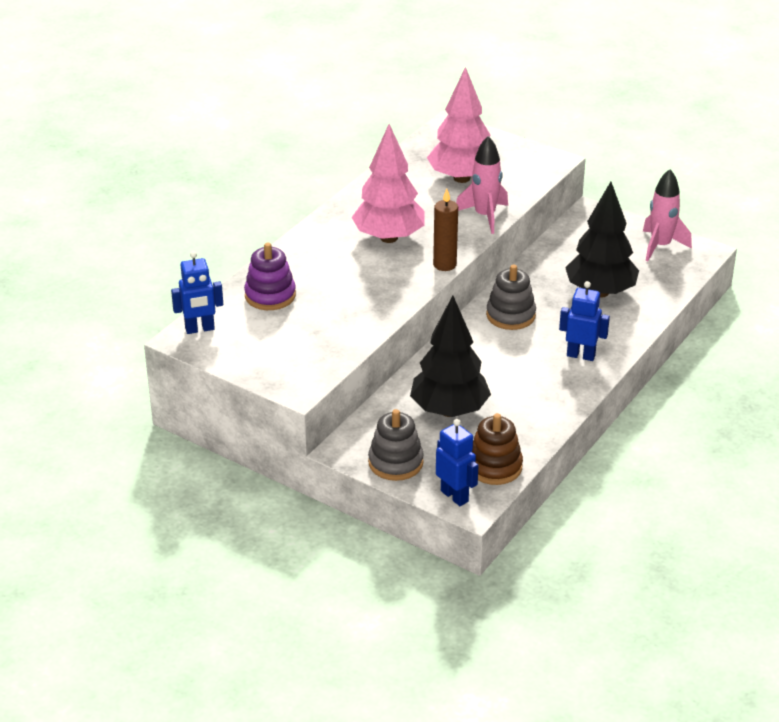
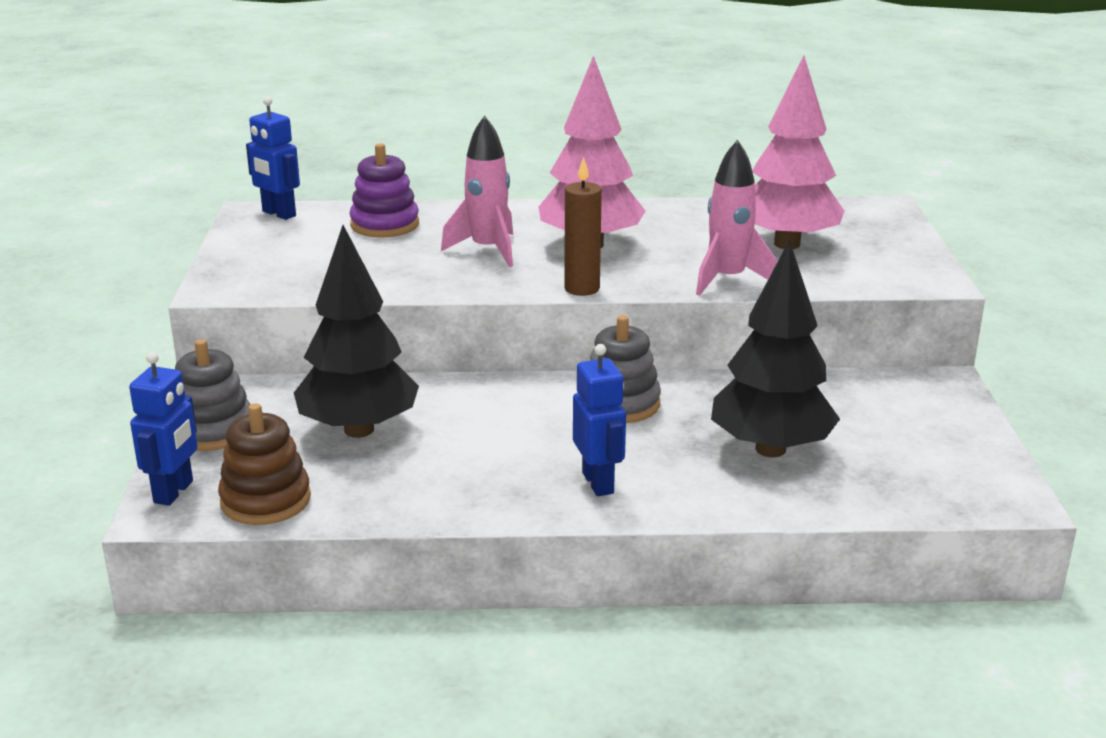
camera: 55 degrees right, 10 degrees down
pink rocket [643,169,692,261] -> pink rocket moved to [441,116,513,267]

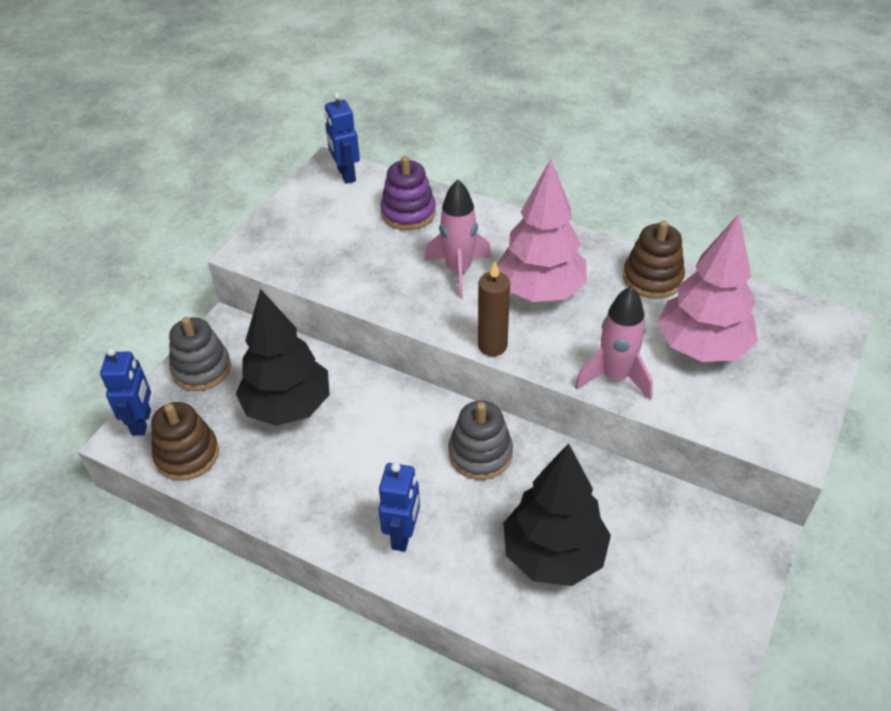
camera: 30 degrees right, 20 degrees up
blue robot [129,352,198,506] -> blue robot turned 45 degrees counterclockwise [100,348,151,436]
none -> brown stacking toy [623,220,685,299]

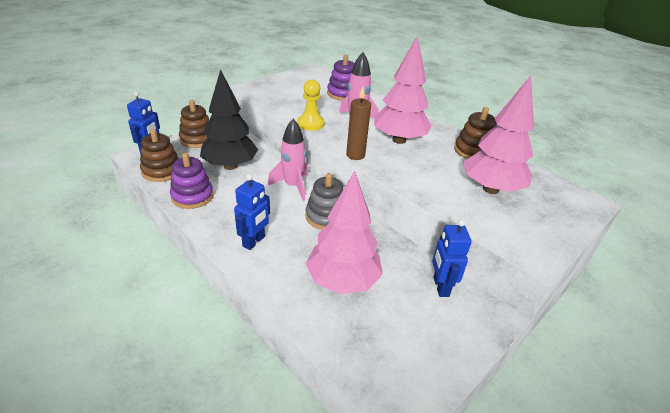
camera: 15 degrees right, 10 degrees down
grey stacking toy [169,317,231,391] -> brown stacking toy [179,100,209,148]
blue robot [325,92,360,184] -> blue robot moved to [432,219,472,297]
black tree [503,443,611,586] -> pink tree [306,171,383,294]
pink rocket [575,286,653,400] -> pink rocket moved to [268,119,308,201]
none -> purple stacking toy [170,153,214,209]
none -> yellow pawn [297,79,325,131]

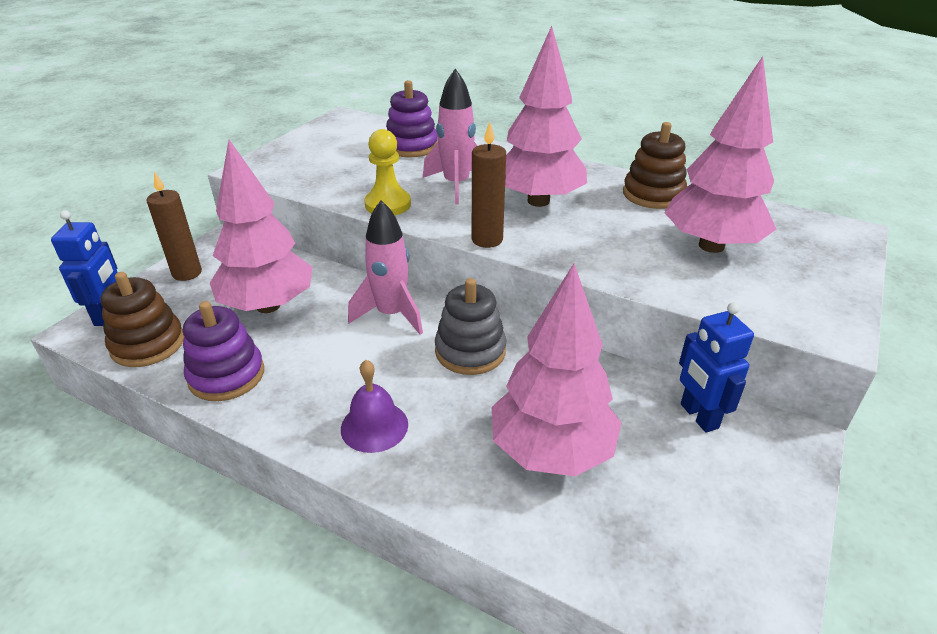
camera: 15 degrees left, 0 degrees up
brown stacking toy [179,100,209,148] -> brown candle [147,171,202,281]
black tree [200,69,258,170] -> pink tree [210,140,312,313]
blue robot [234,174,270,250] -> purple bell [341,360,408,453]

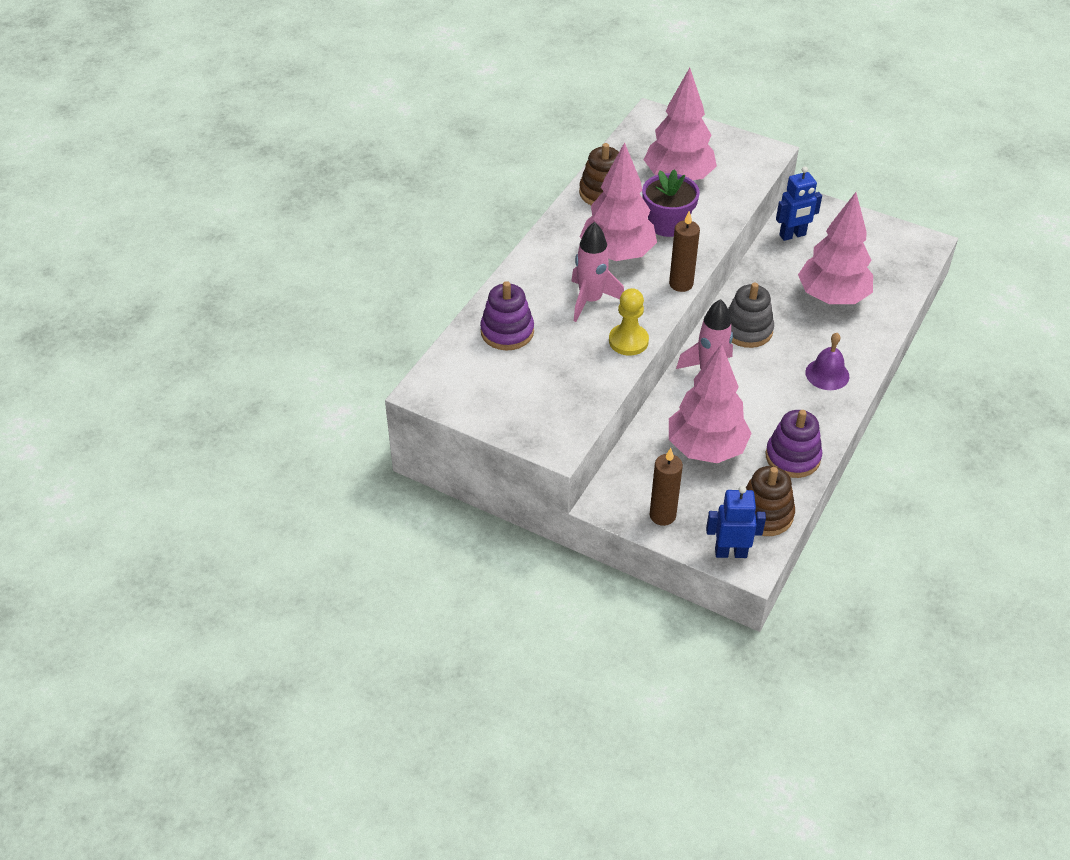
camera: 90 degrees left, 10 degrees up
none -> purple flower pot [642,169,700,237]

